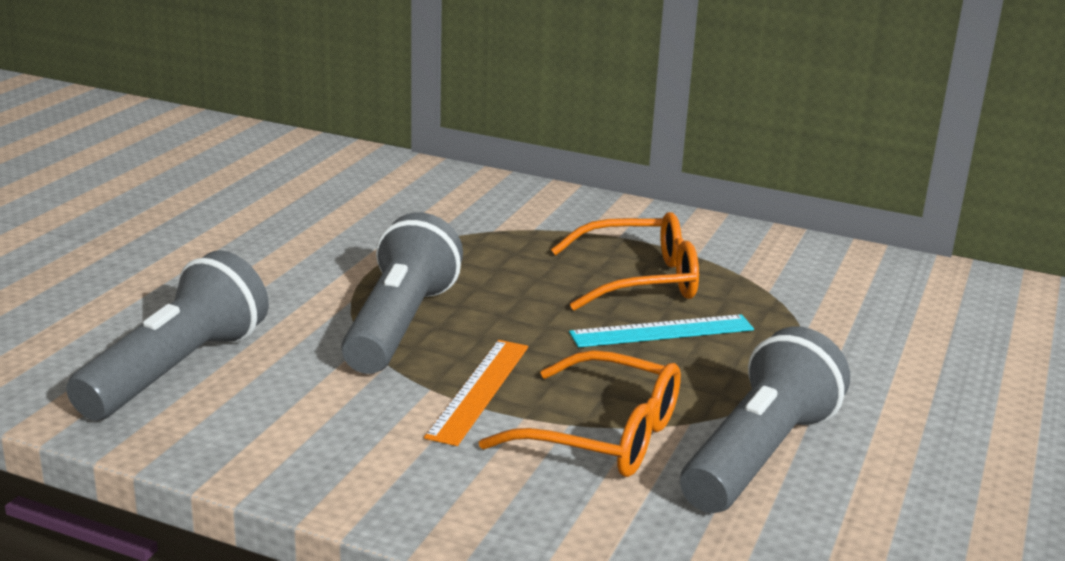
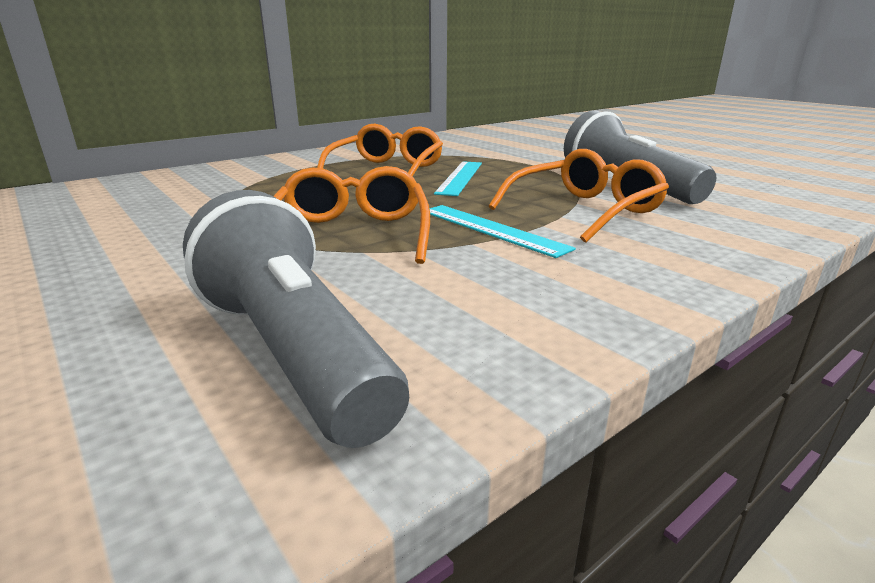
camera: 60 degrees left, 0 degrees up
grey flashlight [341,212,463,374] -> orange glasses [274,166,430,264]
orange ruler [424,340,528,446] -> turquoise ruler [429,205,576,258]

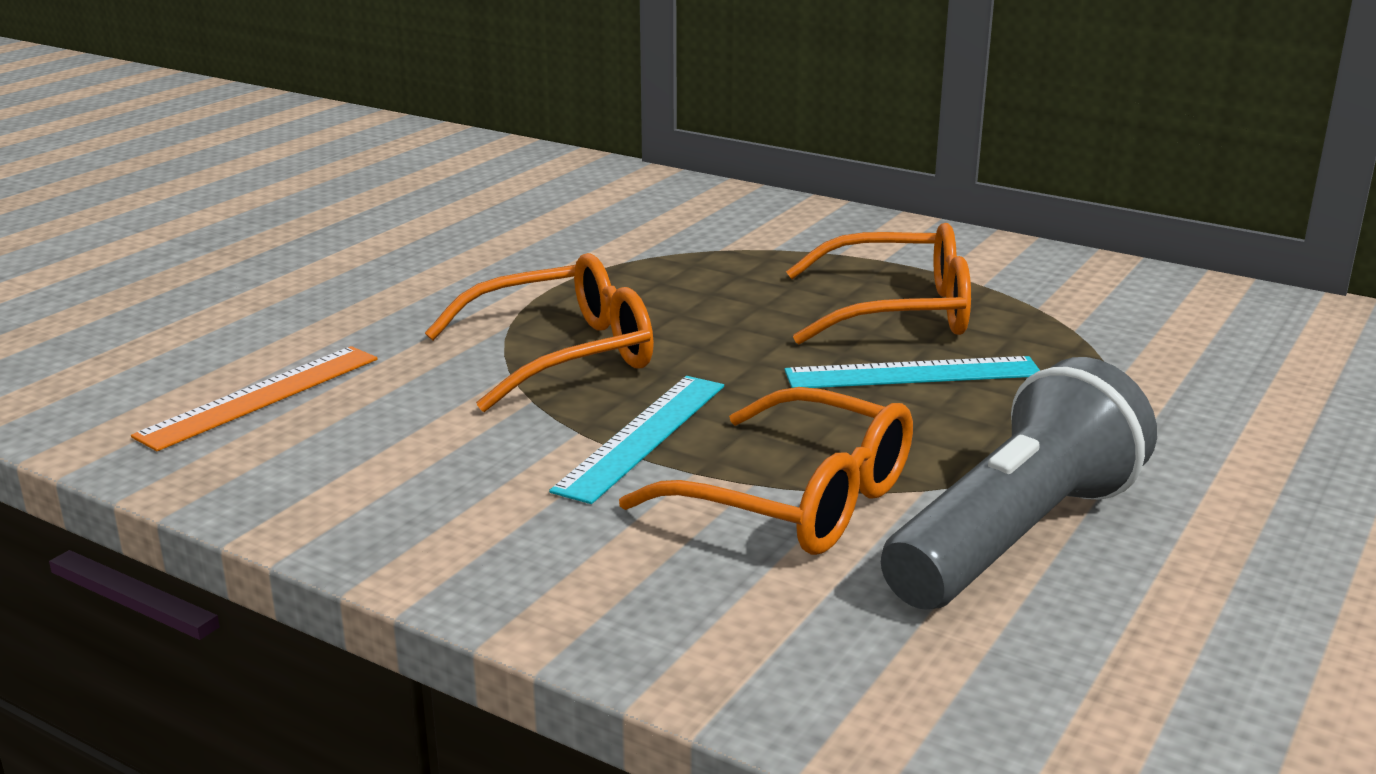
camera: 70 degrees right, 0 degrees up
grey flashlight [183,190,409,448] -> orange ruler [131,346,378,451]

